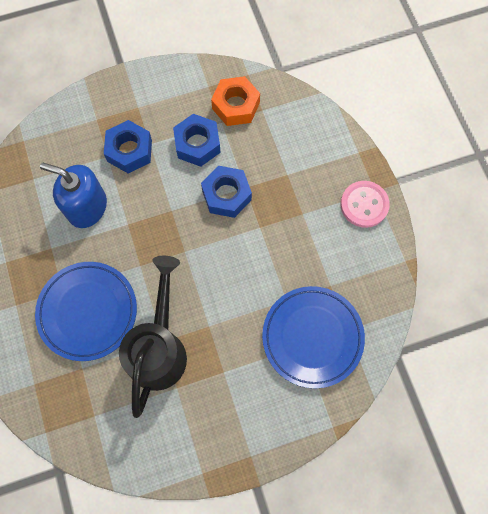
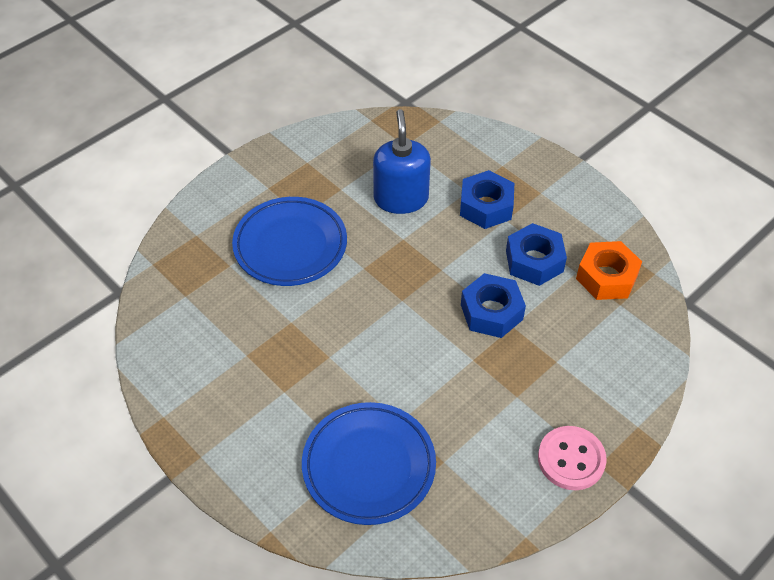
camera: 65 degrees right, 20 degrees down
black watering can [119,256,187,418] -> none

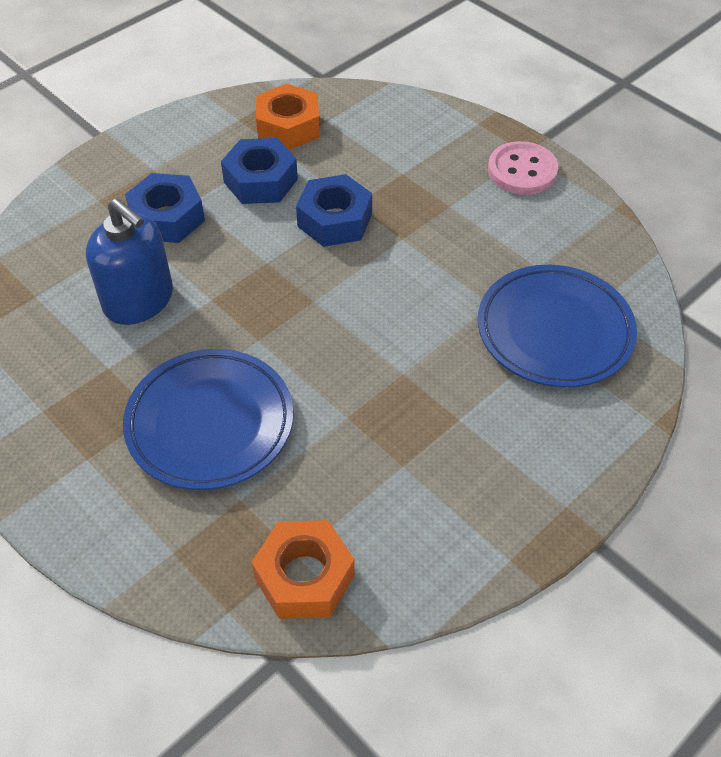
camera: 90 degrees left, 0 degrees up
blue soap dispenser [373,109,431,214] -> blue soap dispenser turned 135 degrees counterclockwise [86,198,173,325]
none -> orange nut [251,520,355,619]

